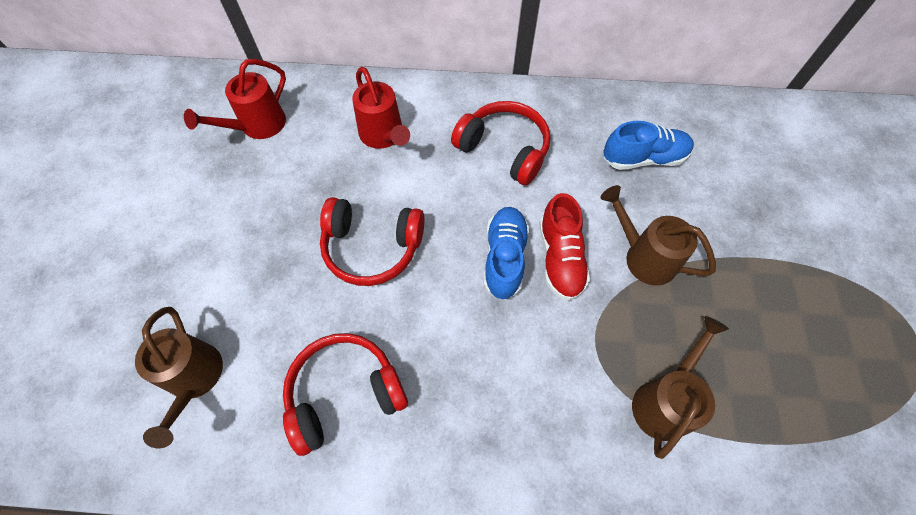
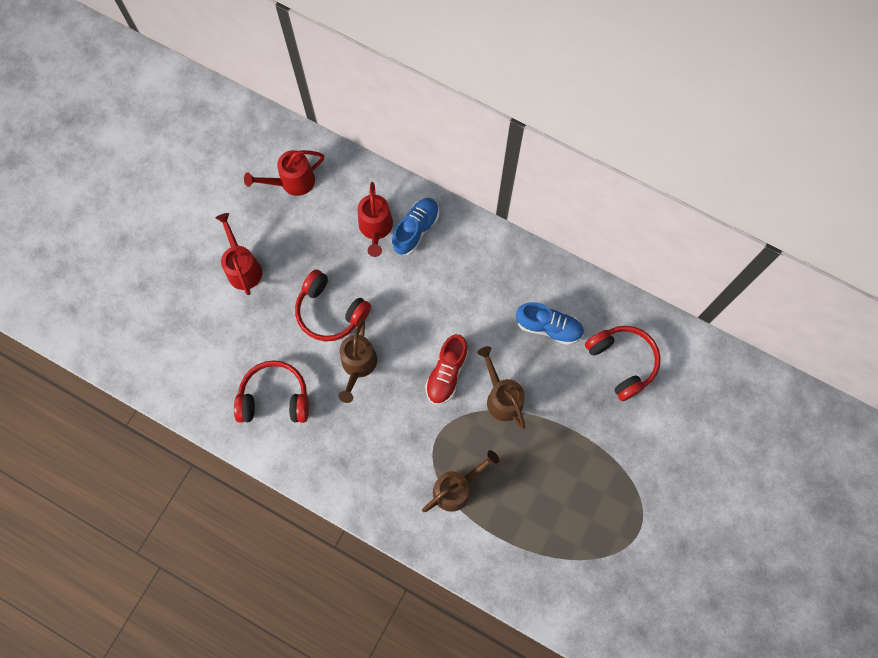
camera: 25 degrees right, 10 degrees up
brown watering can [135,307,223,448] -> brown watering can moved to [338,320,377,403]
red headphones [451,101,550,186] -> red headphones moved to [585,326,661,401]
blue shoe [484,207,529,300] -> blue shoe moved to [392,198,439,255]
none -> red watering can [216,213,262,295]

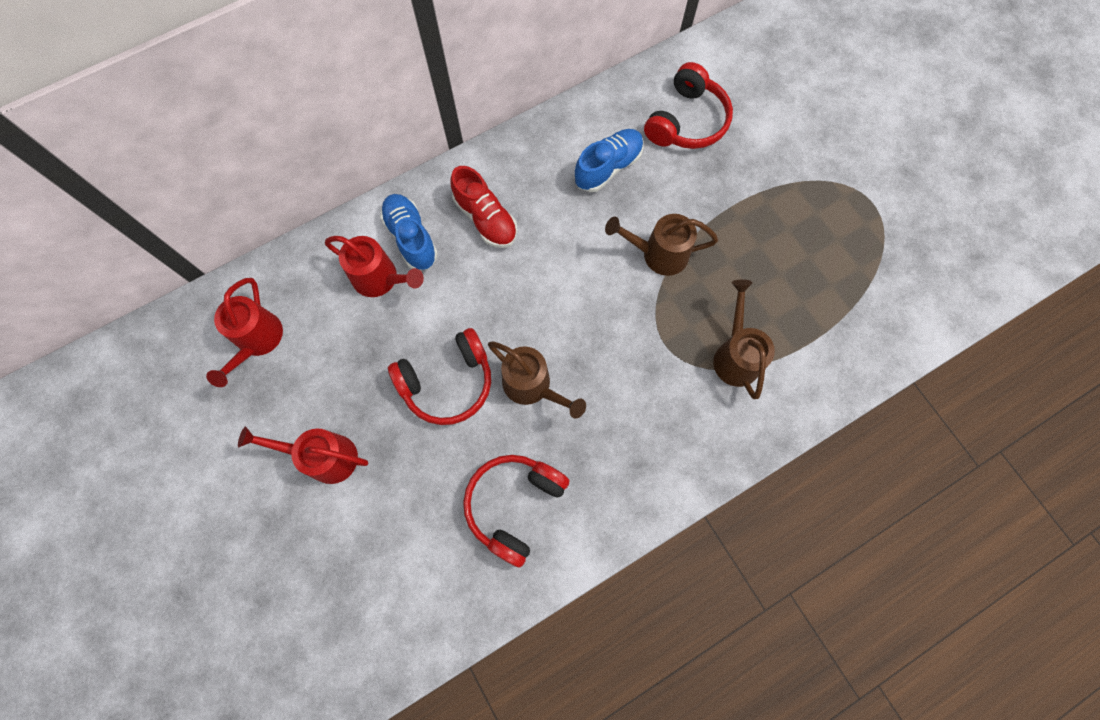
camera: 60 degrees left, 0 degrees up
red shoe [425,334,468,404] -> red shoe moved to [450,166,517,248]
red headphones [585,326,661,401] -> red headphones turned 120 degrees clockwise [644,62,733,149]

